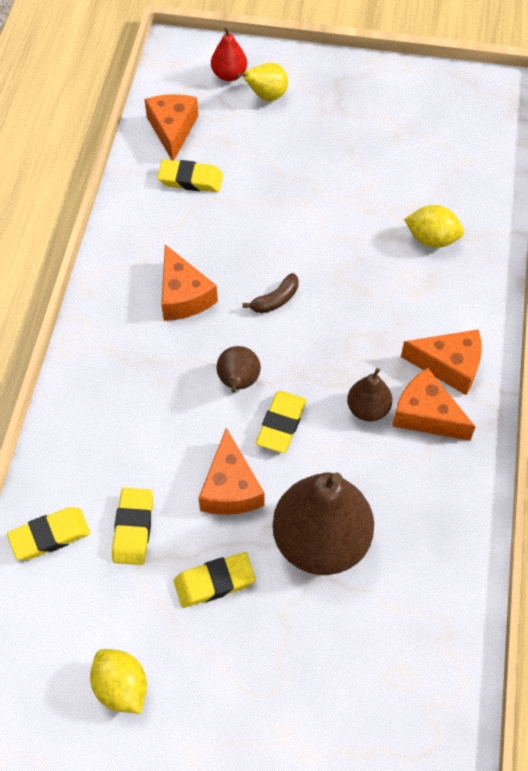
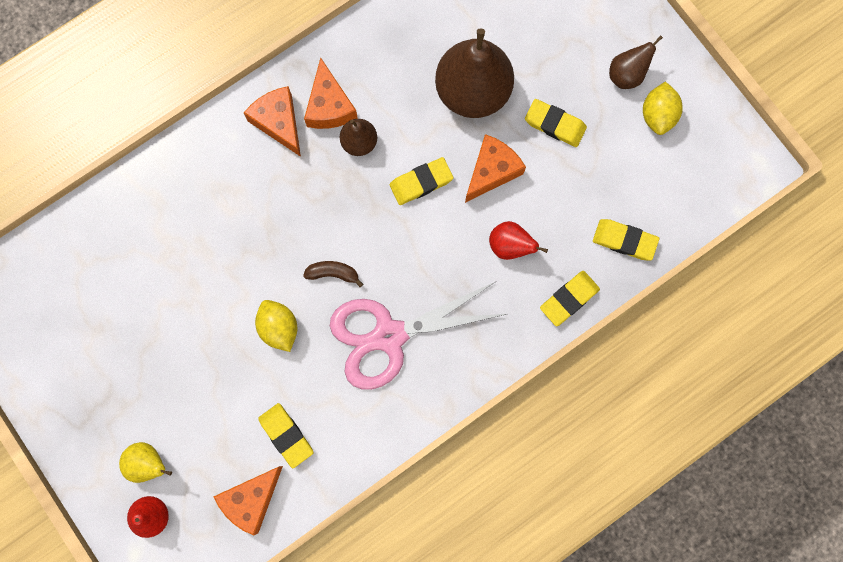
camera: 135 degrees left, 20 degrees up
yellow eraser [112,488,153,565] -> yellow eraser moved to [540,271,600,327]
orange cheese [161,245,218,321] -> pink scissors [330,282,507,390]
brown pear [216,346,261,393] -> brown pear moved to [609,35,663,89]
yellow lemon [404,205,464,248] -> yellow lemon moved to [255,300,297,352]
none -> red pear [489,221,548,260]

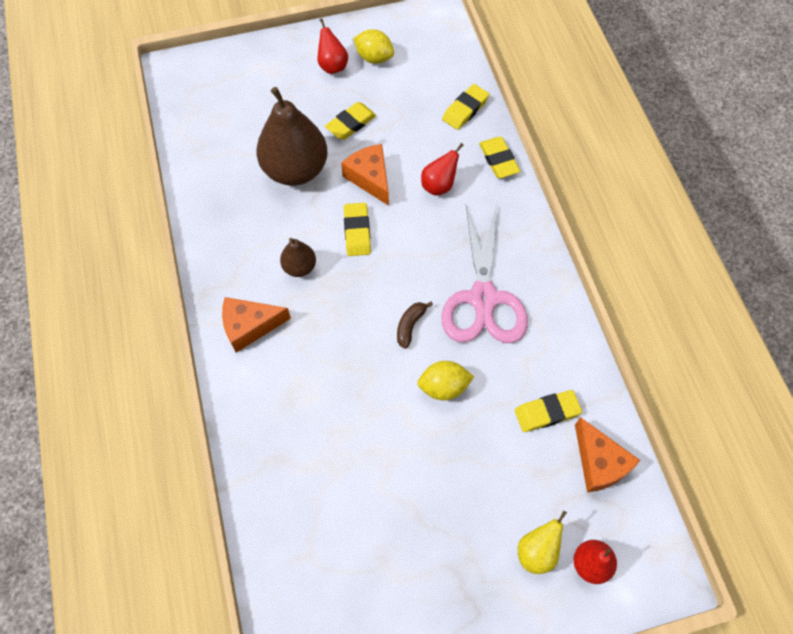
camera: 70 degrees left, 15 degrees down
orange cheese [304,58,358,129] -> none
brown pear [609,35,663,89] -> red pear [318,18,348,74]

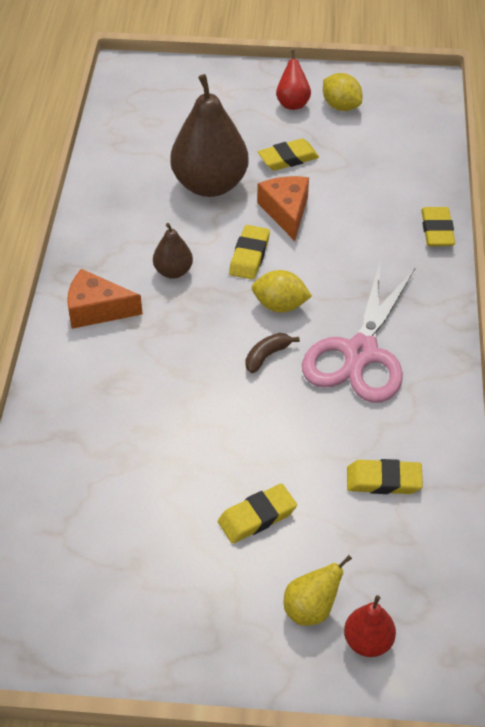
camera: 20 degrees right, 15 degrees down
yellow lemon [417,361,474,400] -> yellow lemon moved to [252,270,312,313]
red pear [421,143,464,196] -> none
yellow eraser [442,84,489,130] -> yellow eraser moved to [218,483,297,543]
orange cheese [575,417,640,493] -> none

